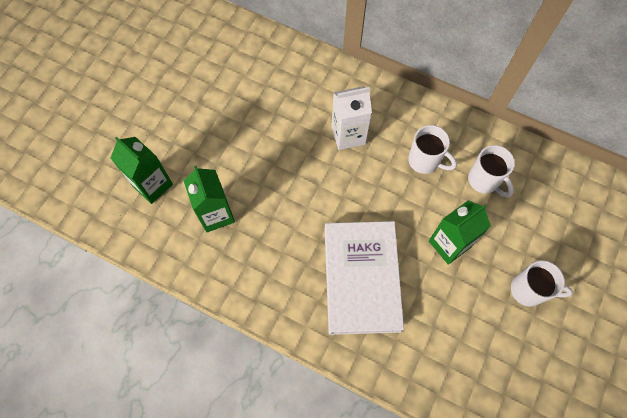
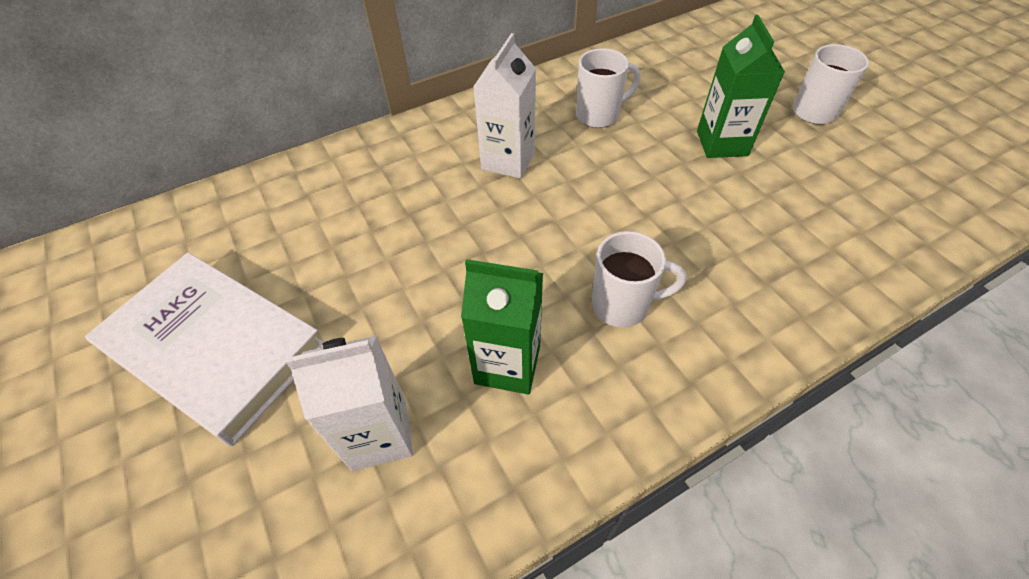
camera: 55 degrees left, 15 degrees down
green carton [110,137,173,204] -> white carton [286,336,413,471]
white book [325,221,404,335] -> white book moved to [85,252,324,446]
white mug [468,145,515,198] -> white mug moved to [591,231,686,327]

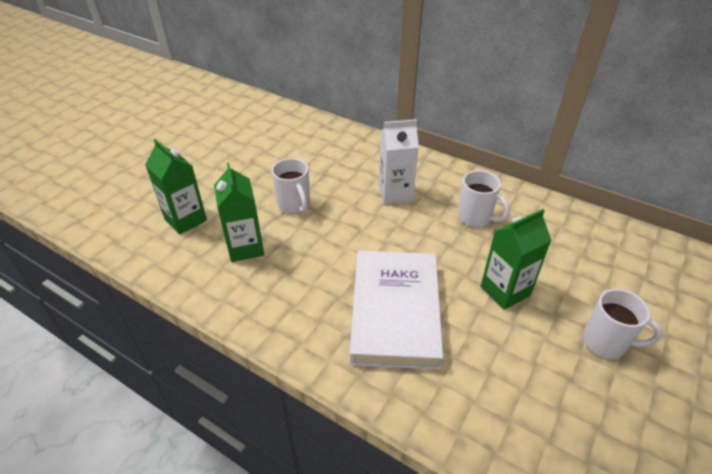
camera: 60 degrees right, 10 degrees down
white book [85,252,324,446] -> white book moved to [350,251,443,370]
white carton [286,336,413,471] -> green carton [145,139,207,235]
white mug [591,231,686,327] -> white mug moved to [272,158,310,214]

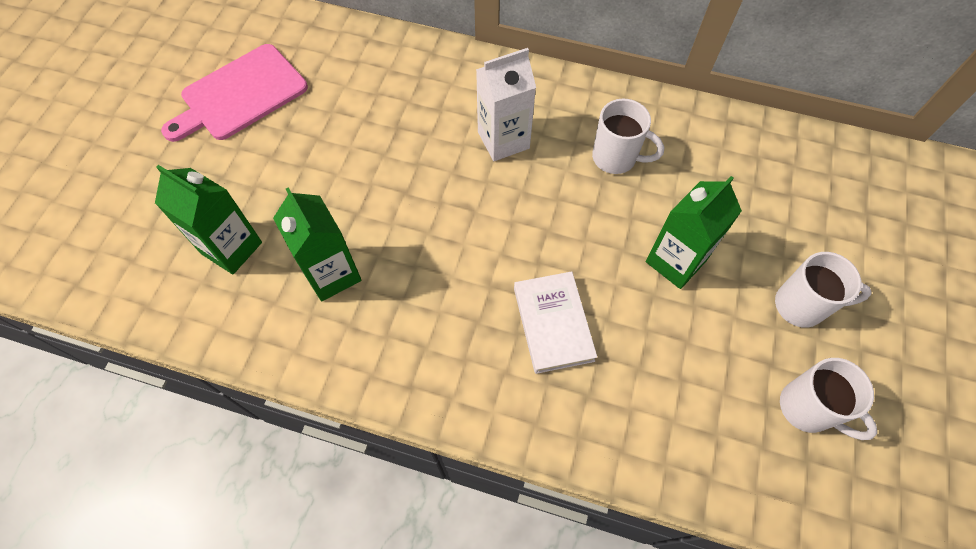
camera: 15 degrees left, 20 degrees up
white mug [272,158,310,214] -> white mug moved to [780,358,877,440]
white book [350,251,443,370] -> white book [514,271,597,374], size x0.58
none -> pink cutting board [161,44,308,142]

